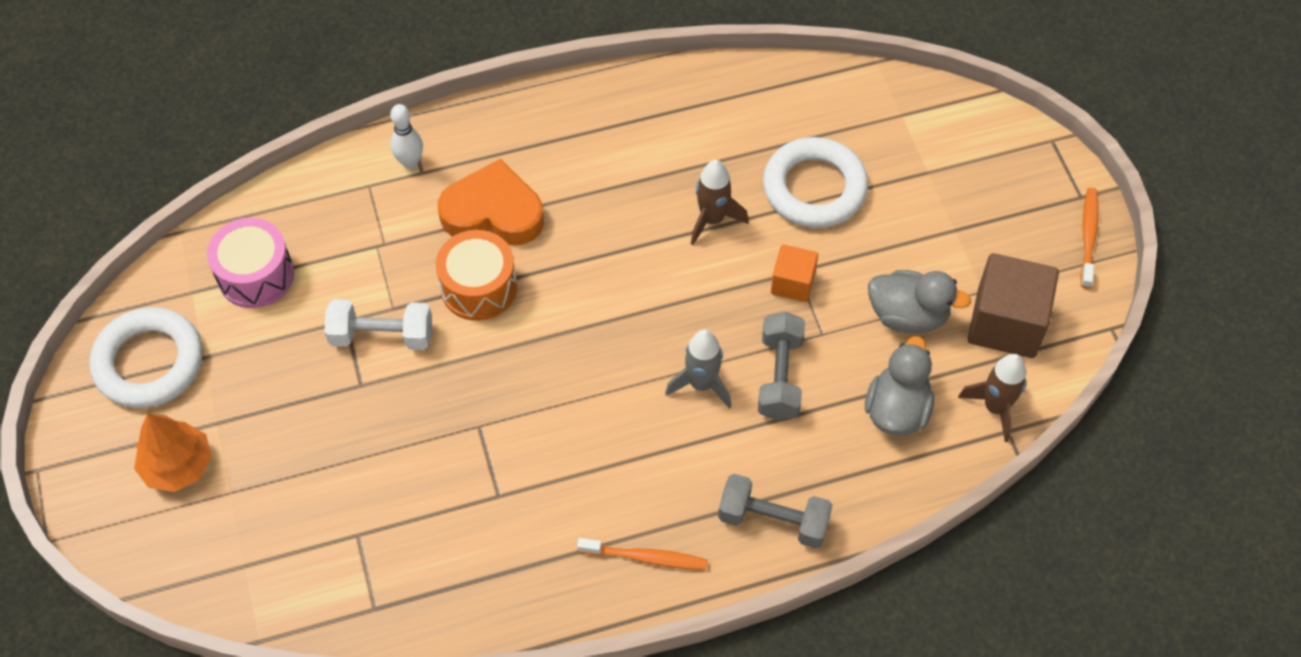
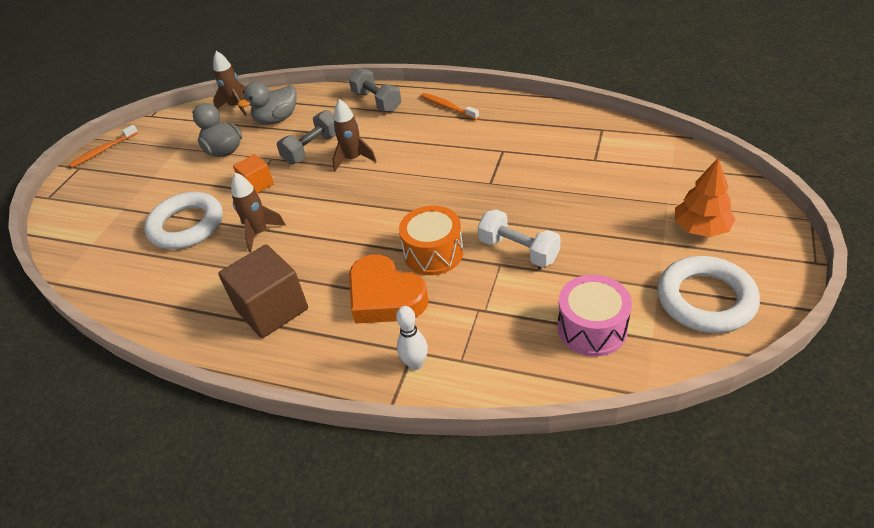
camera: 140 degrees left, 15 degrees down
grey rocket [665,330,731,409] -> brown rocket [332,99,376,171]
brown cube [968,253,1059,358] -> brown cube moved to [218,244,308,338]

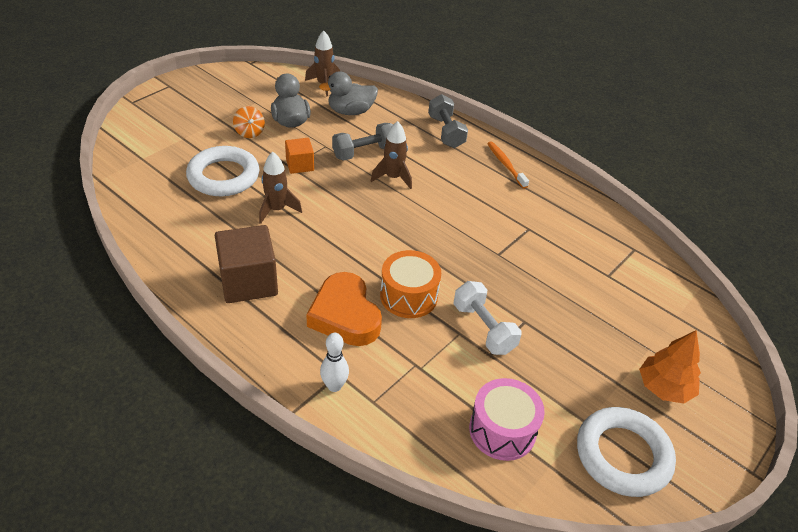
camera: 15 degrees right, 0 degrees up
orange toothbrush [69,125,138,168] -> none
none -> orange spinning top [233,106,265,138]

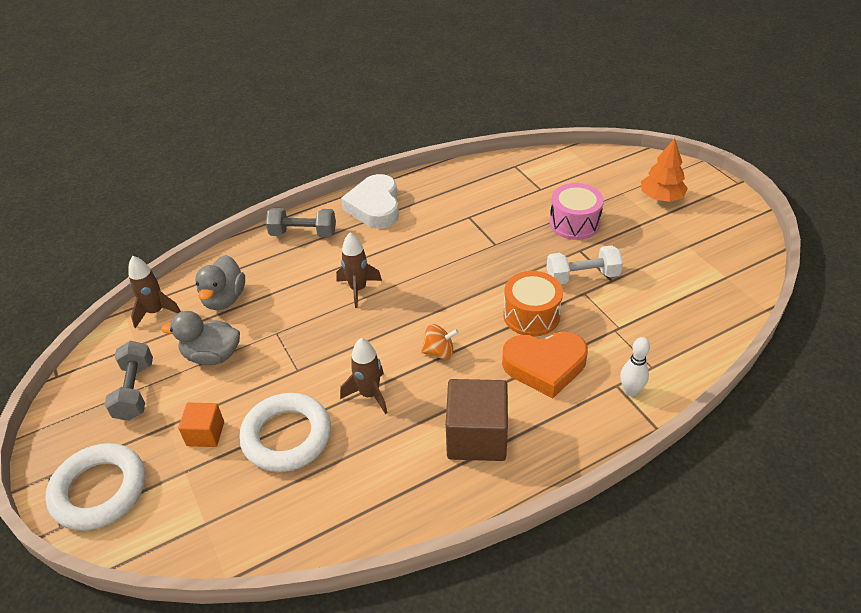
camera: 65 degrees left, 0 degrees up
orange spinning top [233,106,265,138] -> orange spinning top moved to [421,324,459,359]
orange cube [285,138,314,174] -> orange cube moved to [178,403,224,447]
grey dumbbell [332,123,393,160] -> grey dumbbell moved to [104,341,153,421]
pink drum [469,378,545,461] -> pink drum moved to [549,183,604,240]
orange toothbrush [487,142,529,189] -> white heart [341,174,399,229]
white ring [577,407,676,497] -> white ring moved to [45,443,145,531]

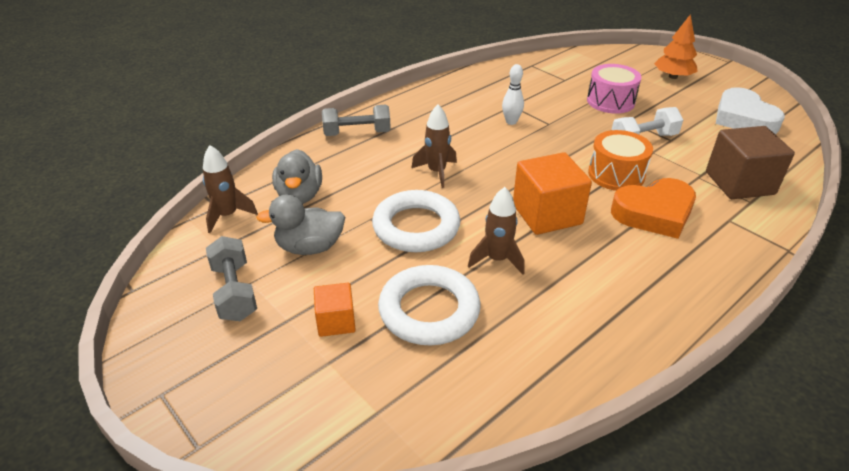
camera: 15 degrees left, 5 degrees down
white ring [45,443,145,531] -> white ring moved to [372,190,460,252]
white heart [341,174,399,229] -> white heart moved to [716,87,785,134]
orange spinning top [421,324,459,359] -> orange cube [513,152,592,235]
brown cube [446,379,508,461] -> brown cube moved to [706,126,795,199]
white bowling pin [620,337,650,396] -> white bowling pin moved to [502,64,524,125]

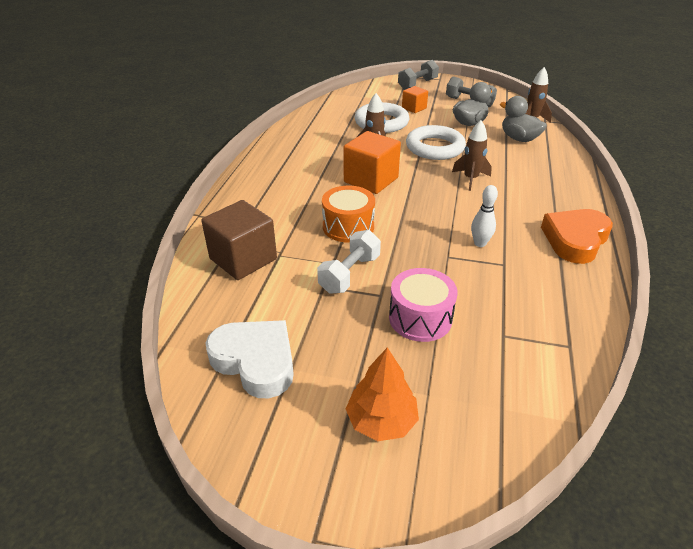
camera: 145 degrees right, 0 degrees up
grey dumbbell [322,105,391,136] -> grey dumbbell moved to [398,60,439,90]
orange heart [611,178,696,239] -> orange heart moved to [541,209,613,264]

